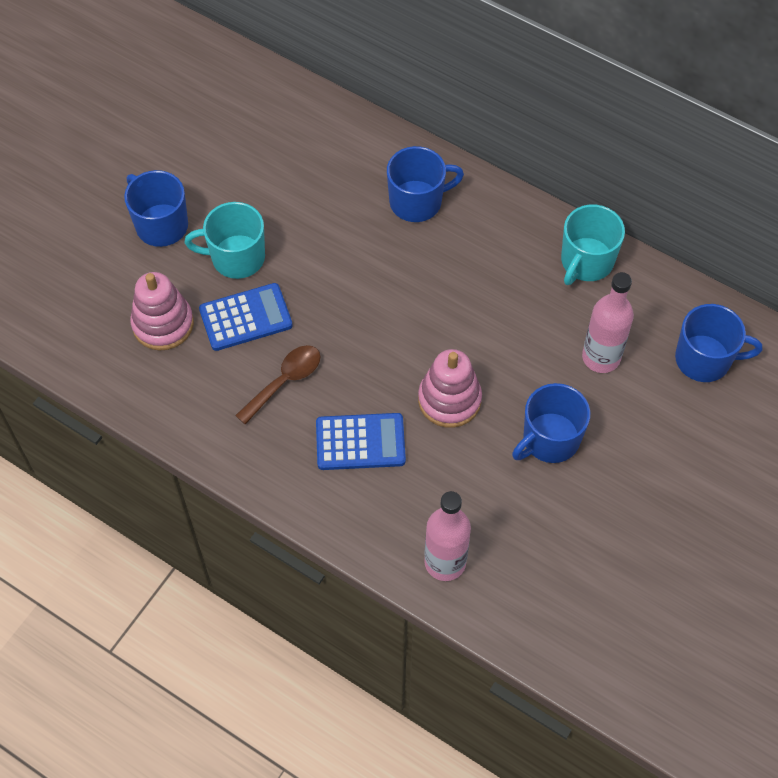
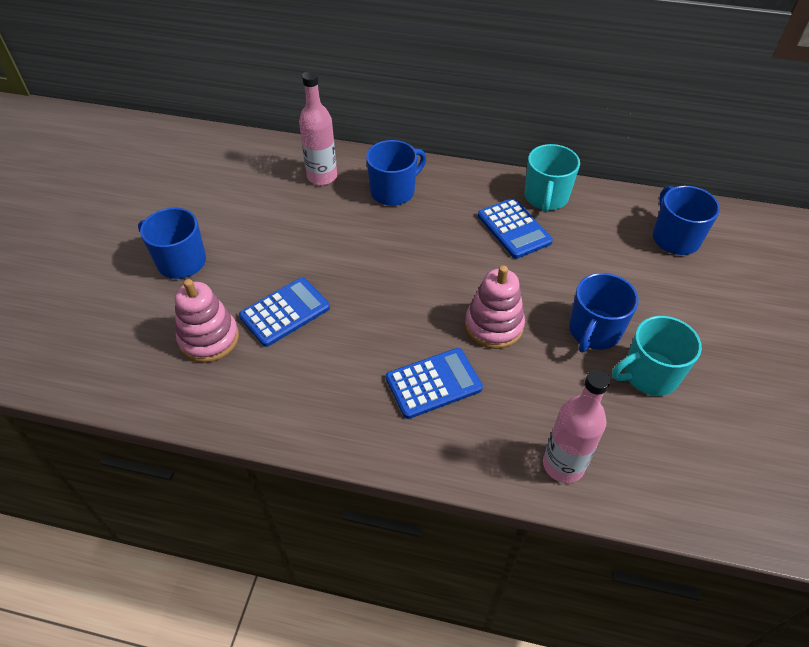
camera: 20 degrees left, 10 degrees down
turquoise mug [184,202,265,279] -> turquoise mug moved to [612,316,702,396]
brown spoon [235,345,320,425] -> none
pink bottle [582,272,634,373] -> pink bottle moved to [299,71,337,185]
blue mug [675,304,762,382] -> blue mug turned 90 degrees counterclockwise [653,186,720,255]
none -> blue calculator [478,198,553,259]

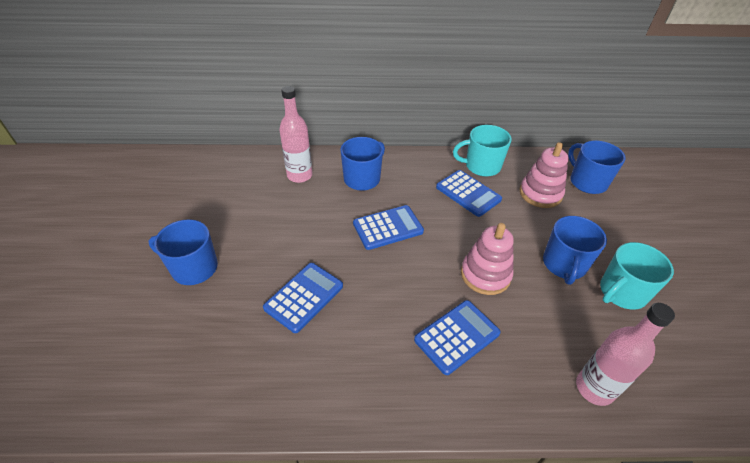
camera: 15 degrees left, 5 degrees down
pink stacking toy [175,279,239,363] -> pink stacking toy moved to [519,142,569,208]
turquoise mug [525,144,580,213] -> turquoise mug turned 90 degrees clockwise [453,125,512,177]
none -> blue calculator [353,205,424,250]

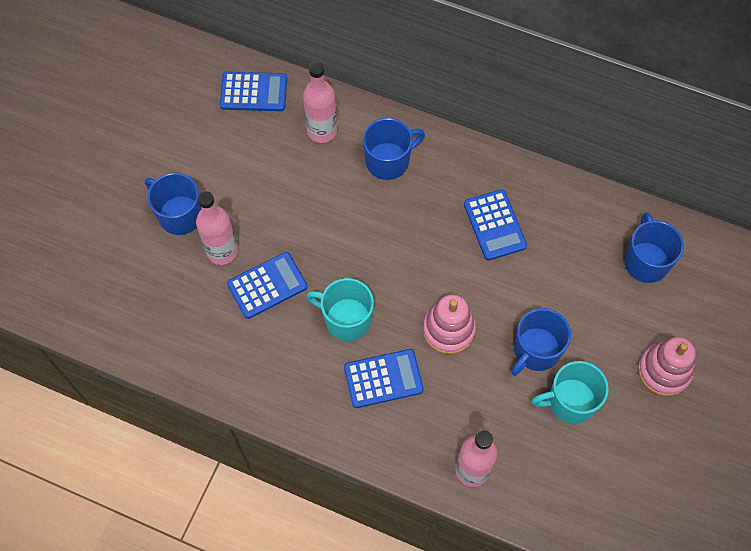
camera: 25 degrees right, 20 degrees up
blue calculator [353,205,424,250] -> blue calculator moved to [220,72,287,111]
turquoise mug [453,125,512,177] -> turquoise mug moved to [306,278,374,341]
pink stacking toy [519,142,569,208] -> pink stacking toy moved to [638,337,695,396]
none -> pink bottle [196,191,238,265]

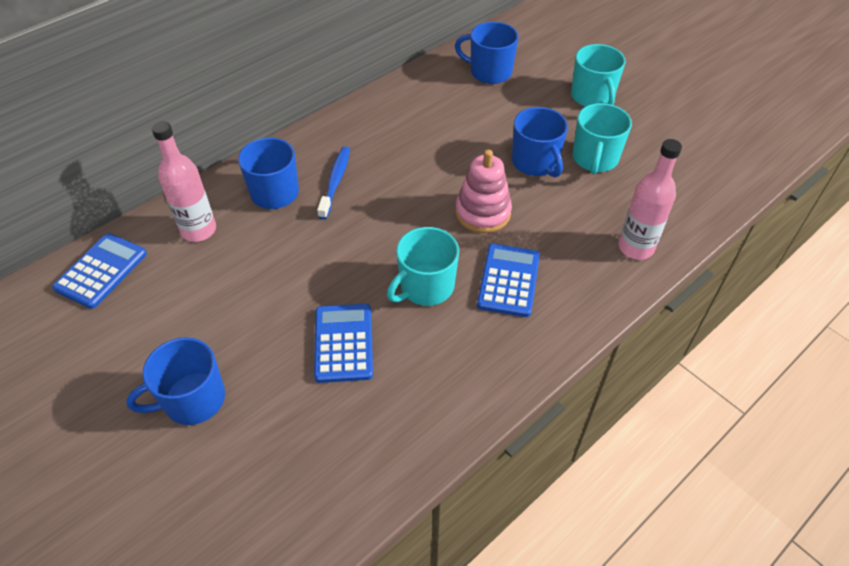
camera: 65 degrees left, 15 degrees down
pink bottle [196,191,238,265] -> none
blue calculator [464,189,527,261] -> none
pink stacking toy [638,337,695,396] -> turquoise mug [571,44,626,107]
none -> blue toothbrush [317,146,350,219]

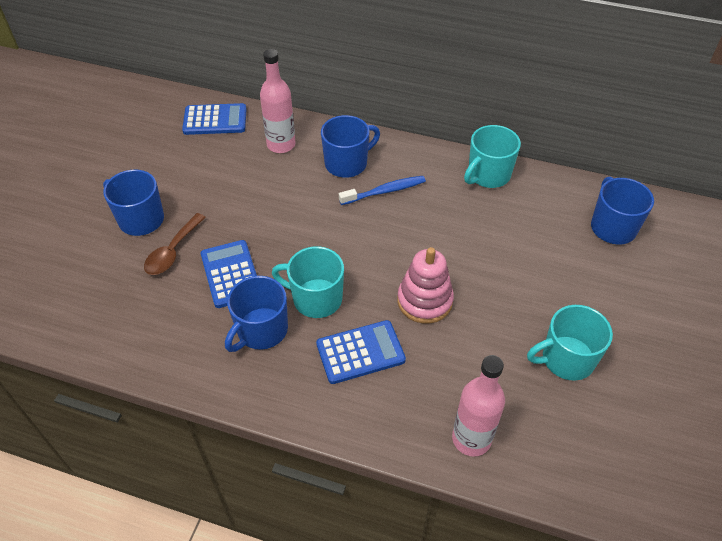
camera: 60 degrees right, 0 degrees up
blue calculator [314,304,373,383] -> blue calculator turned 75 degrees counterclockwise [201,240,257,308]
blue mug [512,107,568,177] -> blue mug moved to [225,276,288,352]
turquoise mug [571,44,626,107] -> turquoise mug moved to [464,125,521,188]
none -> brown spoon [144,213,206,275]

